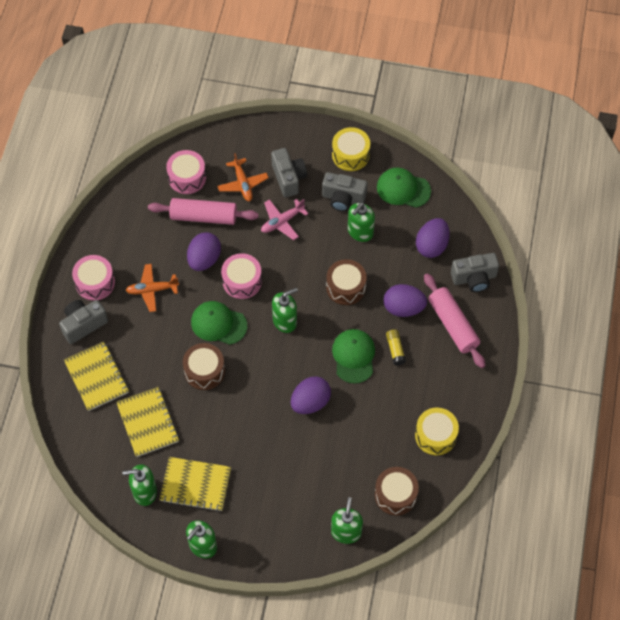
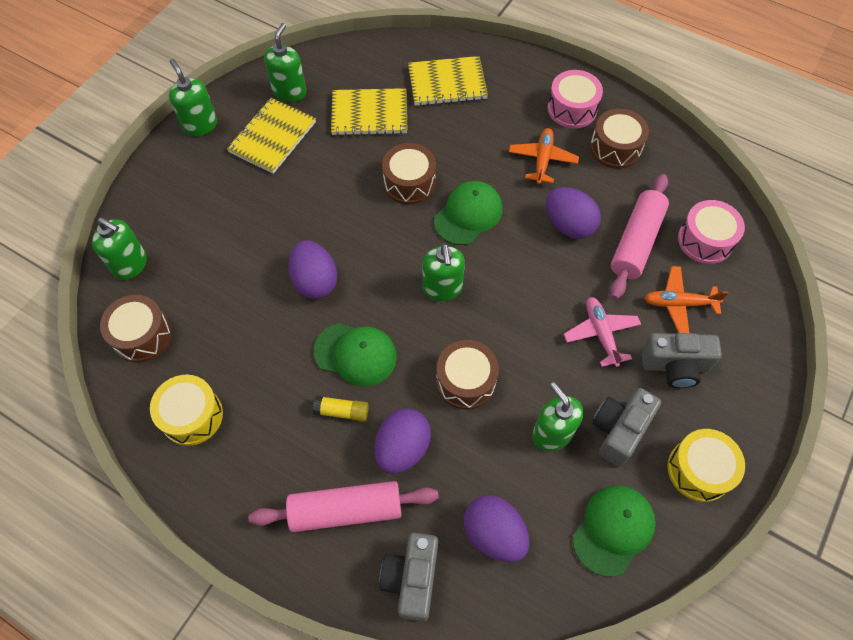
camera: 110 degrees right, 0 degrees up
grey camera [59,300,108,344] -> none
pink drum [221,253,262,299] -> none
none -> brown drum [590,109,649,169]

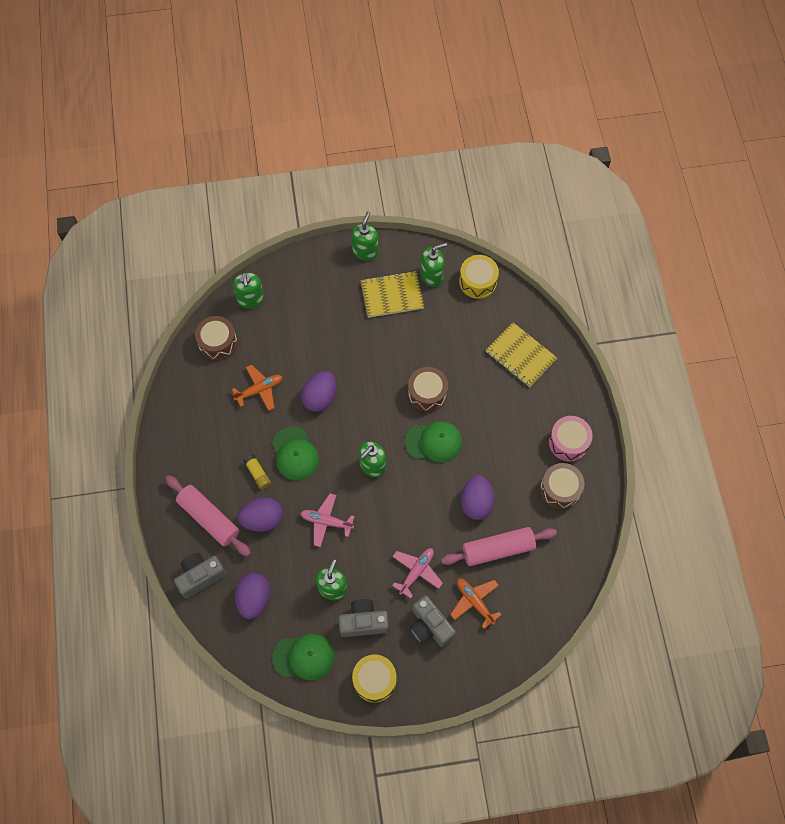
camera: 50 degrees right, 5 degrees up
yellow drum [150,375,223,446] -> yellow drum moved to [459,255,499,299]
yellow notebook [331,88,407,136] -> none
brown drum [436,340,499,410] -> pink plane [300,493,355,547]
orange plane [509,128,579,184] -> orange plane moved to [232,365,282,411]
pink drum [678,200,745,264] -> none

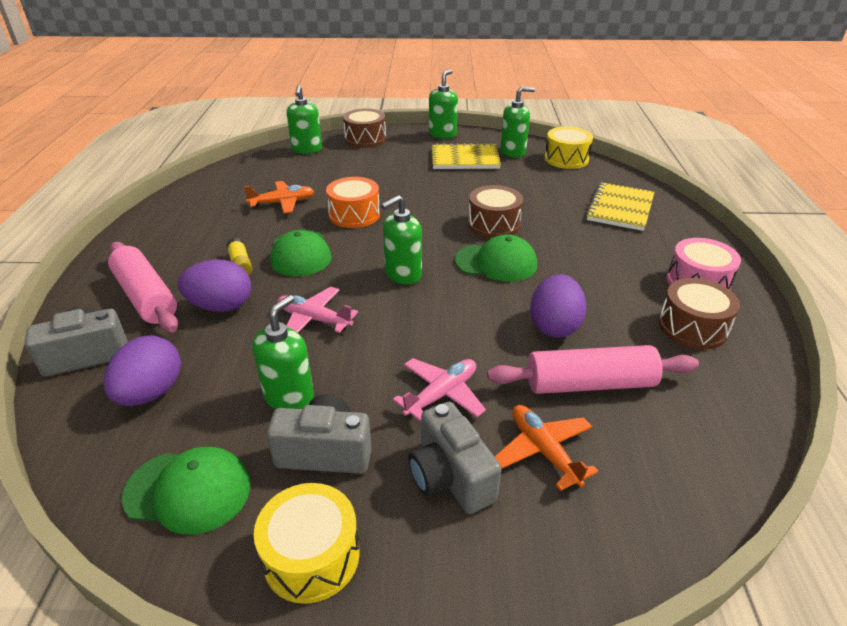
camera: 10 degrees right, 30 degrees down
brown drum [195,316,237,361] -> brown drum moved to [343,108,386,148]
purple egg [301,371,336,412] -> orange drum [326,177,380,228]
yellow notebook [486,322,557,387] -> yellow notebook turned 60 degrees clockwise [586,182,654,231]

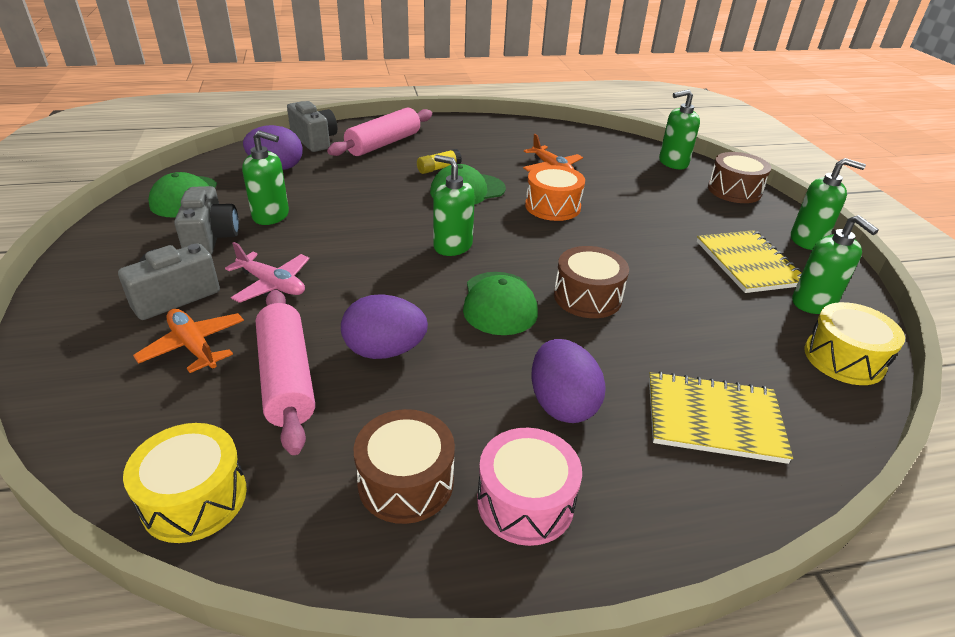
camera: 75 degrees right, 0 degrees up
purple egg [178,259,251,312] -> purple egg moved to [531,339,606,423]
yellow drum [254,483,360,604] -> yellow drum moved to [123,423,247,543]
pink plane [277,287,358,333] -> none
orange plane [495,405,598,491] -> orange plane turned 90 degrees counterclockwise [133,309,244,373]

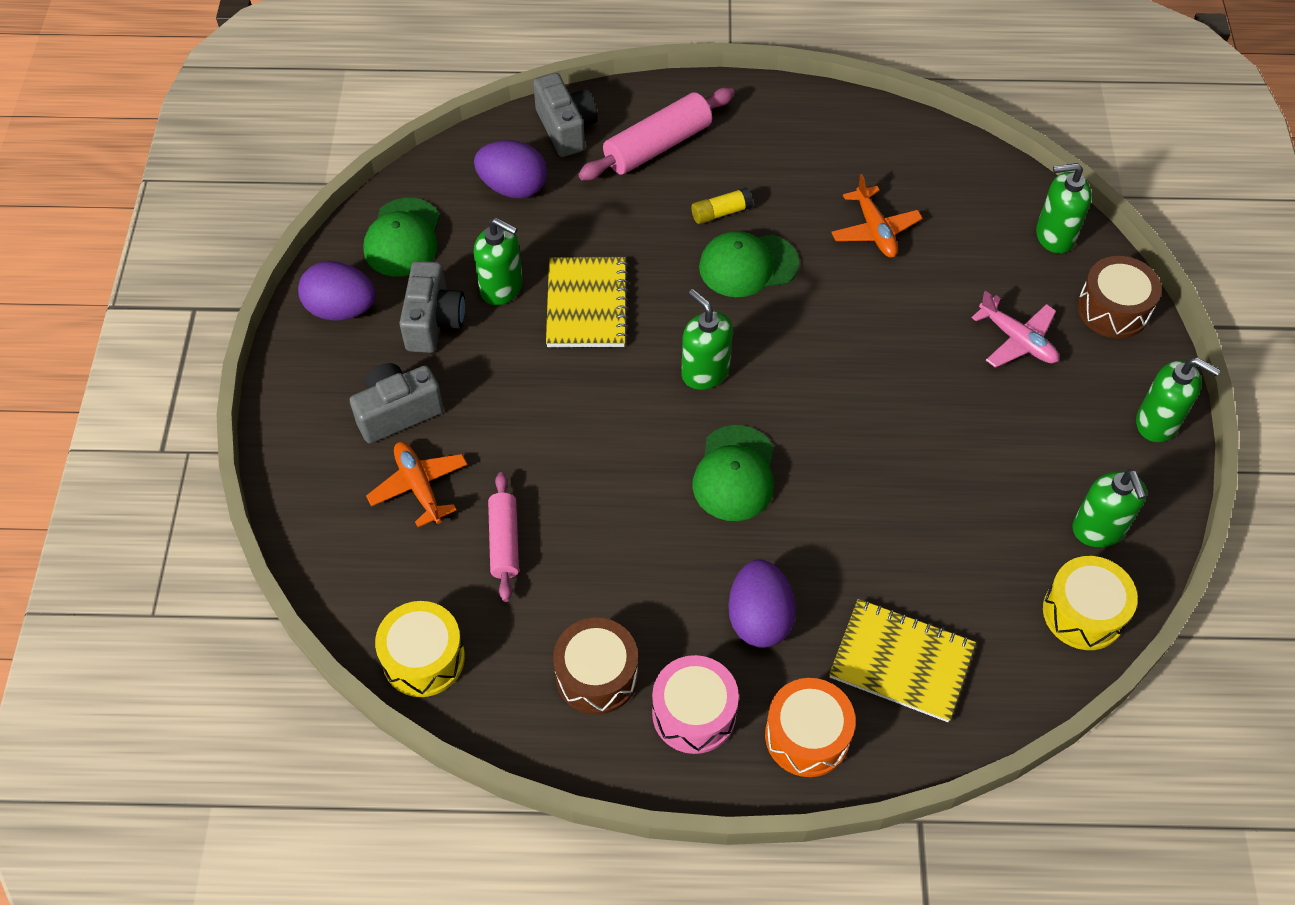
camera: 15 degrees right, 20 degrees up
pink plane [225,242,310,303] -> pink plane moved to [972,291,1059,368]
pink rolling pin [256,289,315,455] -> pink rolling pin [488,472,519,602], size x0.64
purple egg [341,294,428,359] -> purple egg moved to [298,261,376,321]
orange drum [525,165,585,221] -> orange drum moved to [765,678,855,777]
brown drum [554,246,629,318] -> none
yellow notebook [697,230,802,293] -> yellow notebook moved to [546,257,629,347]

